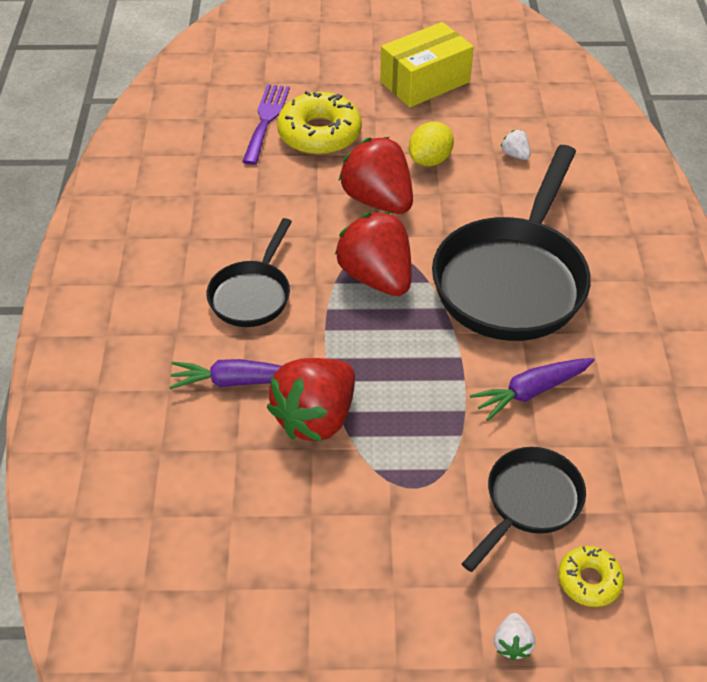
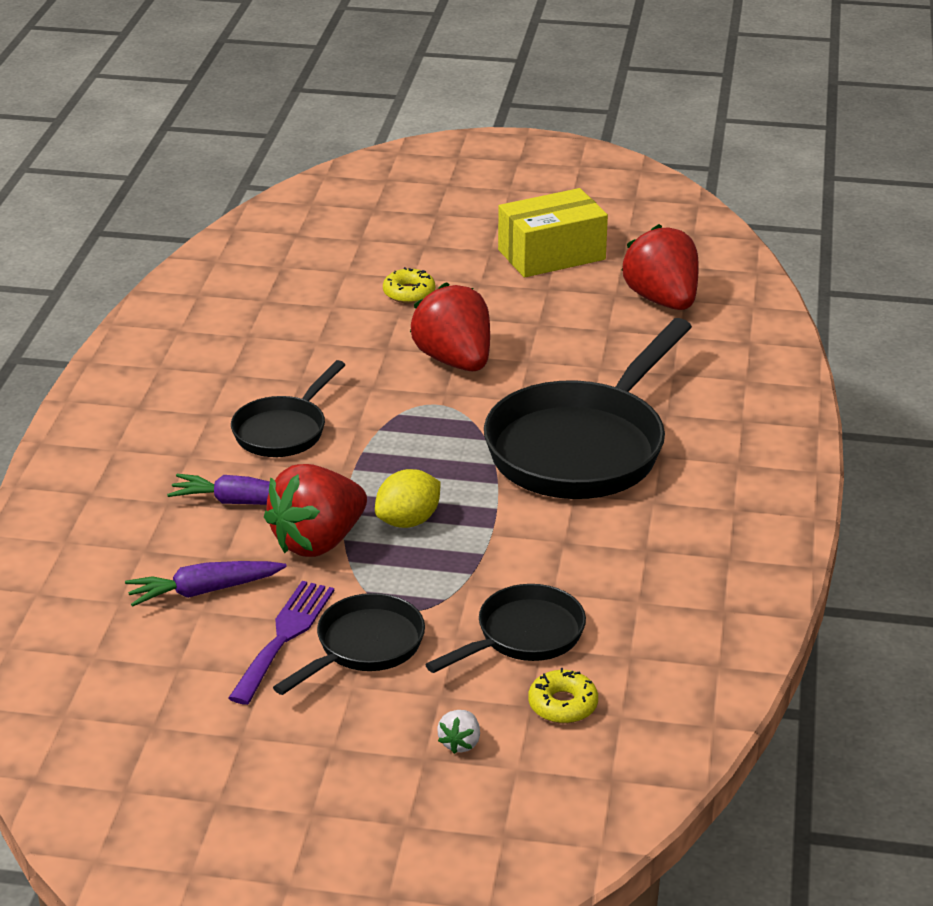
camera: 10 degrees right, 15 degrees down
purple fork [242,84,290,165] -> purple fork moved to [228,581,334,705]
yellow donut [277,91,362,155] -> yellow donut [383,267,435,304], size x0.53
red strawberry [335,212,411,296] -> red strawberry moved to [621,224,699,310]
yellow lemon [409,122,454,166] -> yellow lemon moved to [375,469,441,528]
purple carrot [470,358,595,421] -> purple carrot moved to [125,561,287,607]
white strawberry [501,130,531,160] -> none
none -> black pan [273,593,425,695]

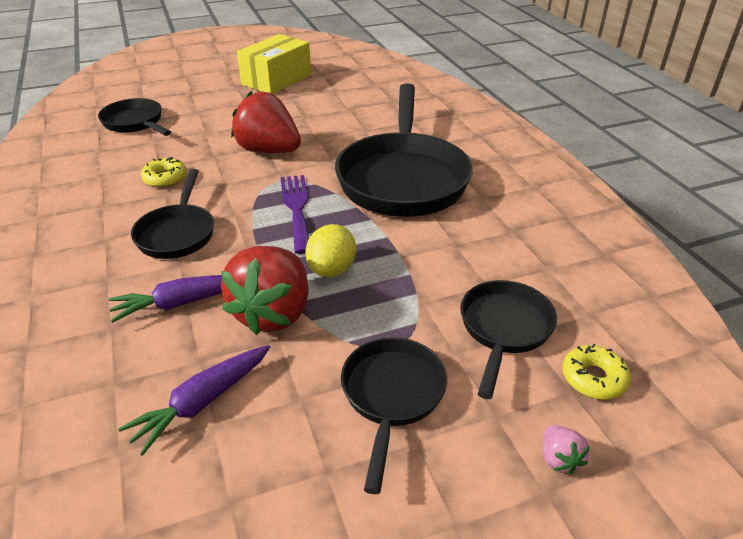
camera: 30 degrees left, 5 degrees up
purple fork [228,581,334,705] -> purple fork moved to [281,175,309,254]
yellow donut [383,267,435,304] -> yellow donut moved to [141,157,187,187]
white strawberry [437,710,480,754] -> pink strawberry [543,425,590,475]
red strawberry [621,224,699,310] -> none
none -> black pan [98,98,171,136]

